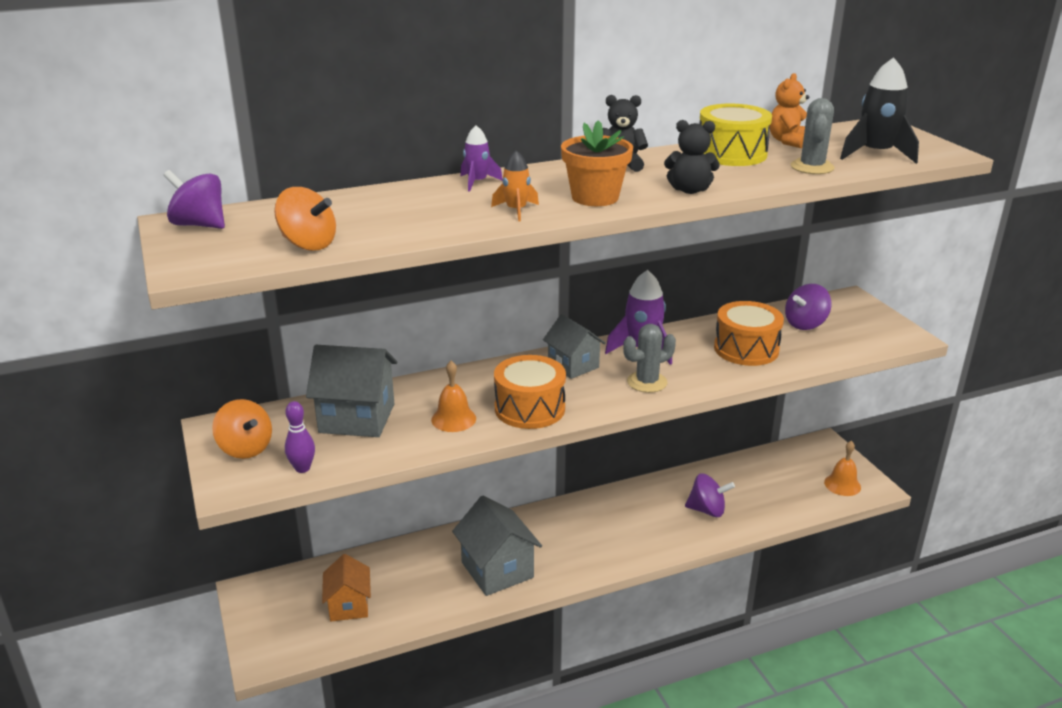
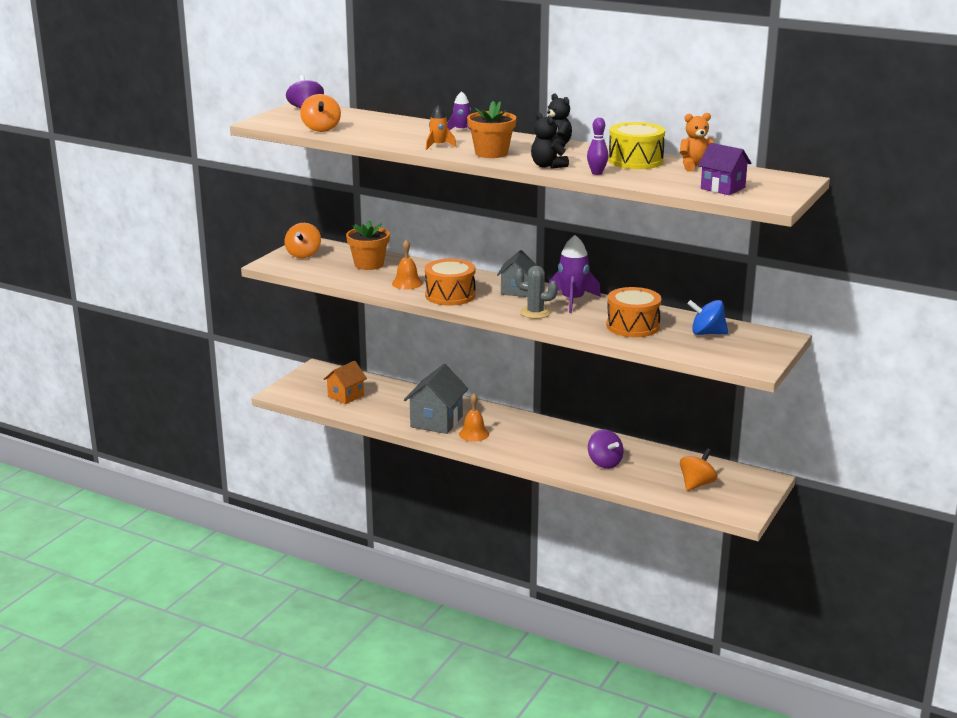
camera: 50 degrees right, 5 degrees down
purple bowling pin [285,401,315,473] -> purple bowling pin moved to [587,117,609,175]
grey house [306,345,397,437] -> orange flower pot [346,220,390,270]
purple spinning top [785,284,832,330] -> blue spinning top [687,300,728,335]
grey cactus [791,98,835,174] -> none
orange bell [824,441,861,496] -> orange bell moved to [459,394,489,442]
black rocket [840,57,919,164] -> purple house [698,143,751,195]
none -> orange spinning top [680,448,717,491]

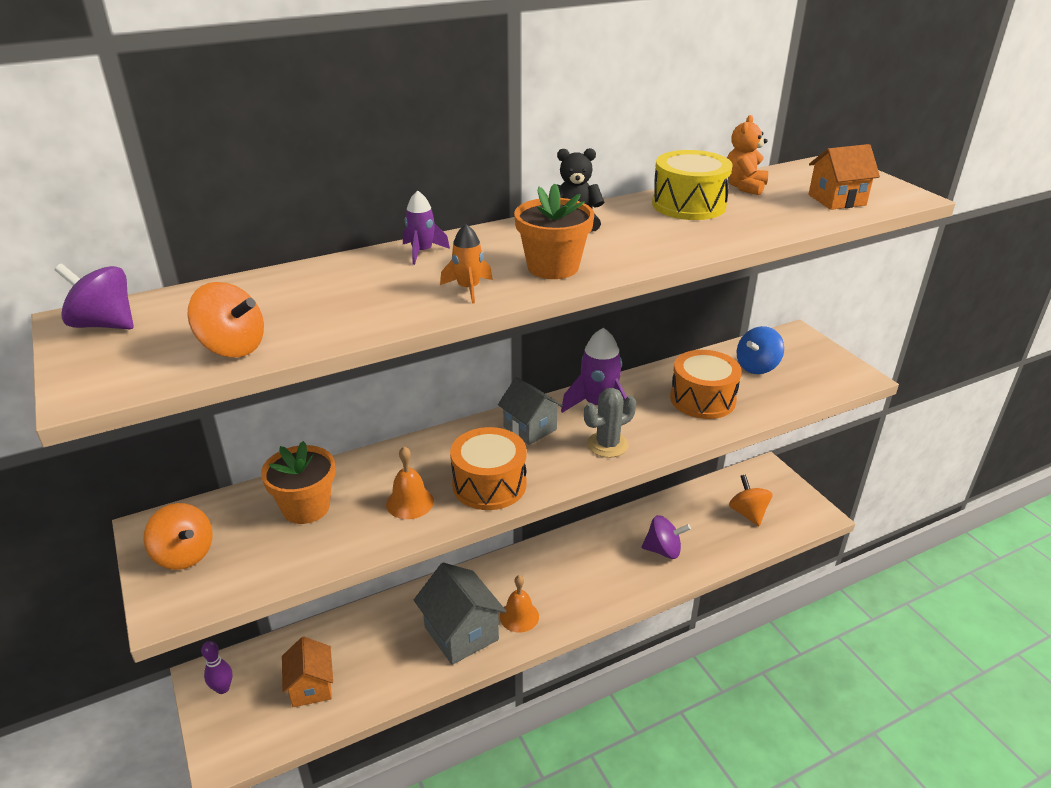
camera: 55 degrees left, 10 degrees up
black teddy bear [531,112,569,169] -> none
purple bowling pin [587,117,609,175] -> purple bowling pin moved to [201,641,232,694]
purple house [698,143,751,195] -> orange house [808,144,880,210]

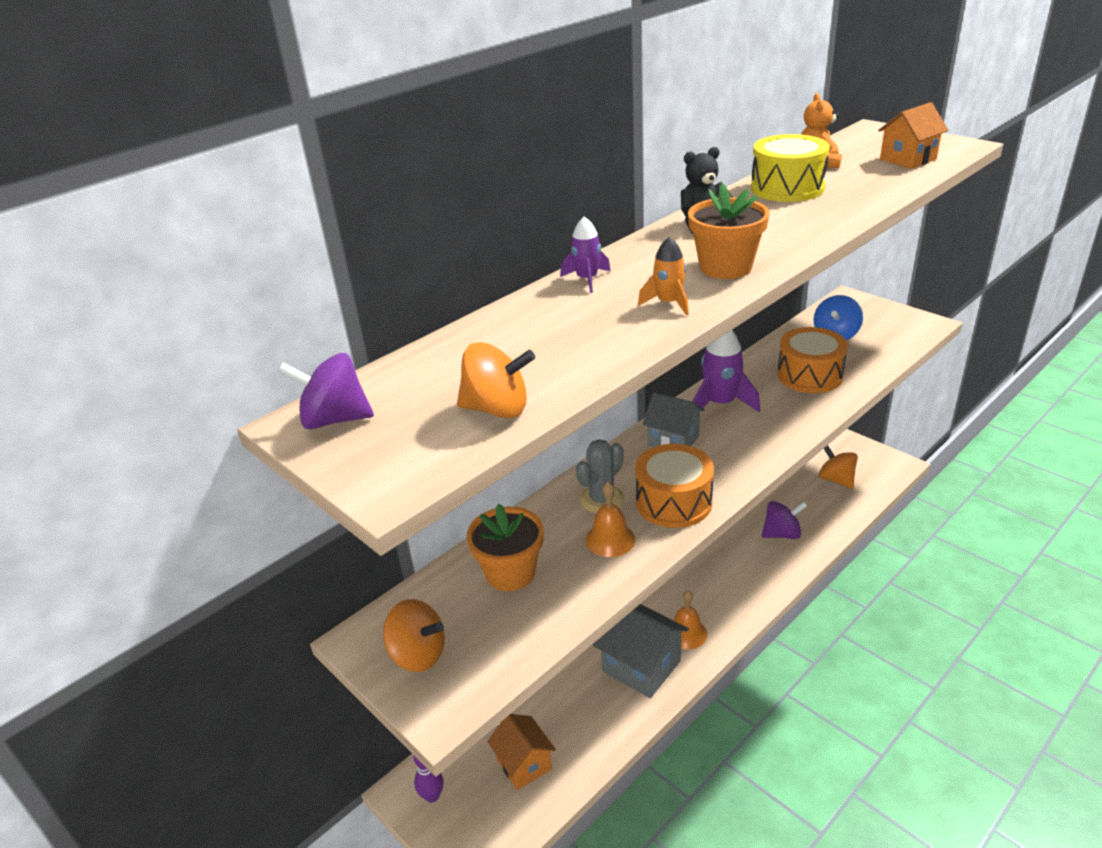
camera: 15 degrees left, 0 degrees up
grey cactus [584,388,636,458] -> grey cactus moved to [576,439,624,513]

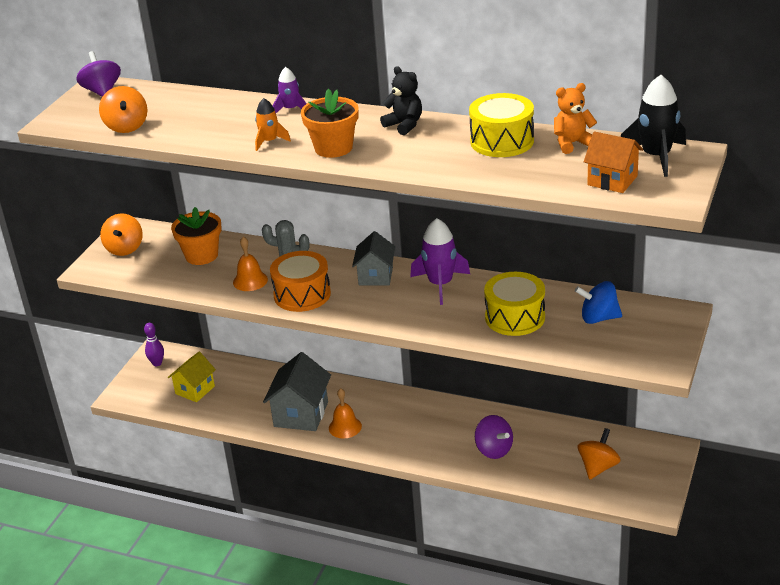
camera: 65 degrees right, 0 degrees up
orange house [487,714,556,790] -> yellow house [168,352,216,402]
orange drum [777,327,848,393] -> yellow drum [484,272,545,336]
none -> black rocket [621,75,686,177]

